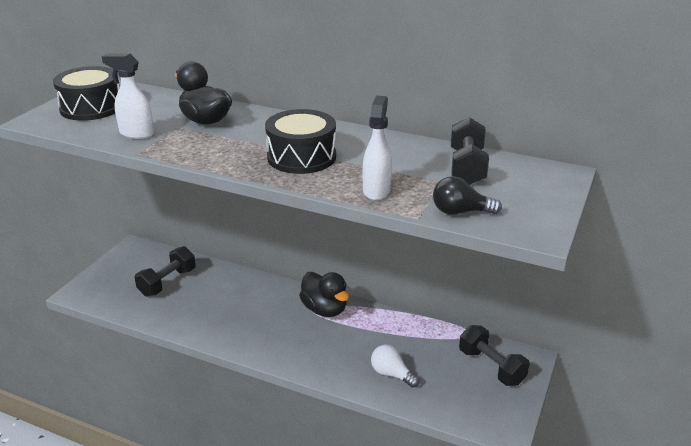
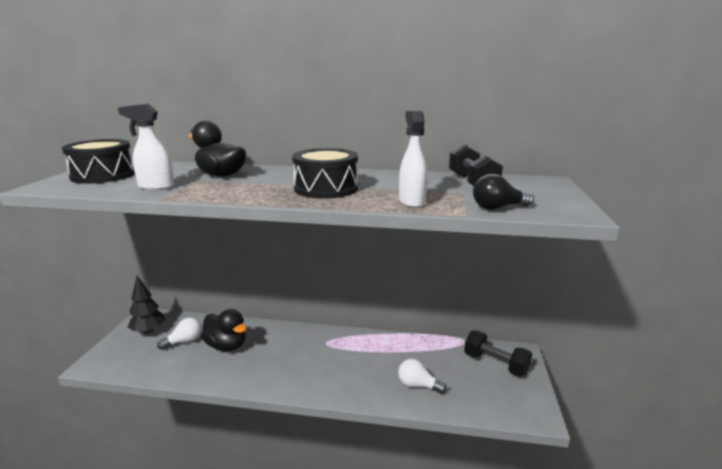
camera: 15 degrees left, 10 degrees down
black dumbbell [135,246,196,297] -> white light bulb [157,318,202,350]
black duck [299,272,349,317] -> black duck moved to [201,309,246,351]
none -> black tree [128,276,166,334]

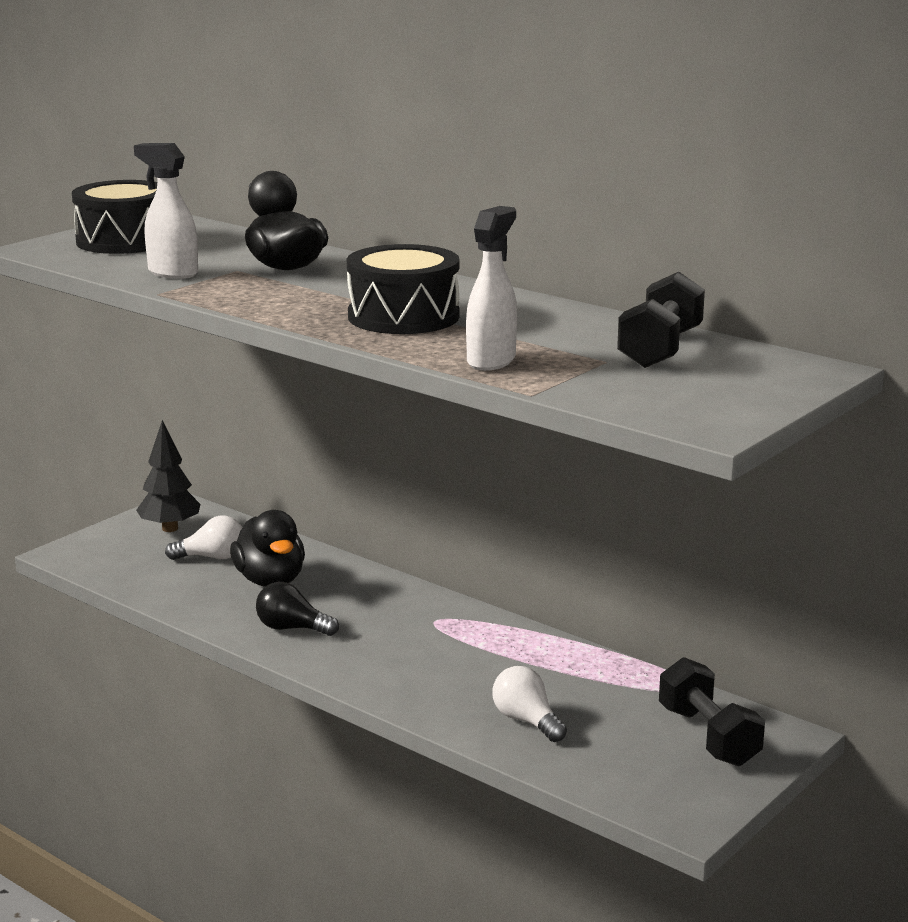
camera: 30 degrees right, 0 degrees up
black light bulb [473,174,534,210] -> black light bulb moved to [256,582,339,636]

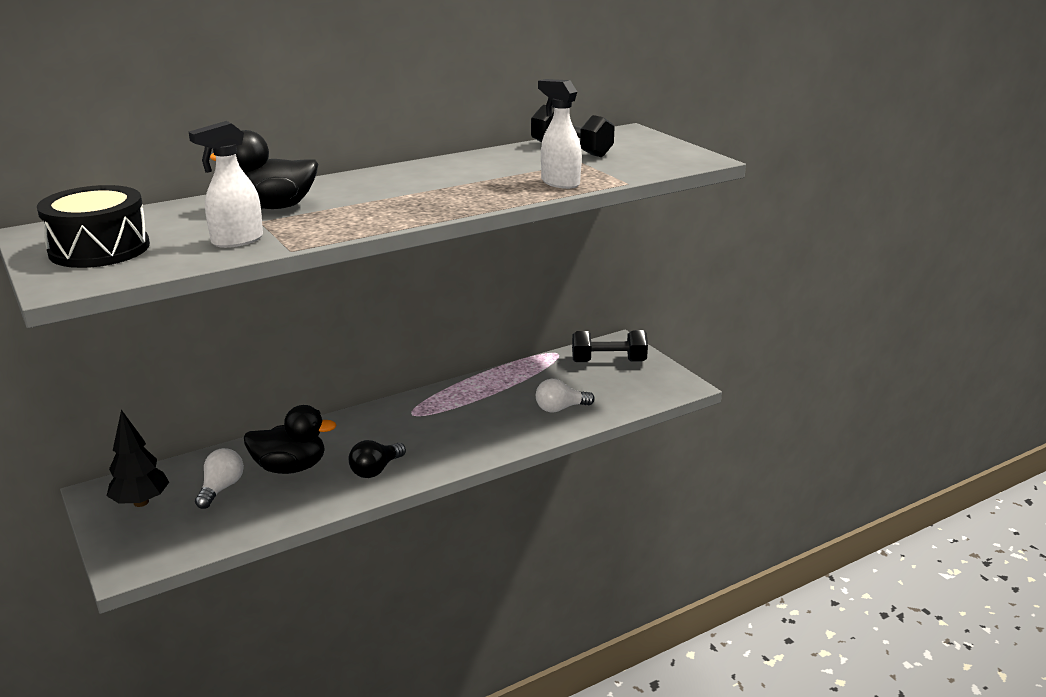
camera: 70 degrees left, 5 degrees up
black drum [347,244,460,334] -> none

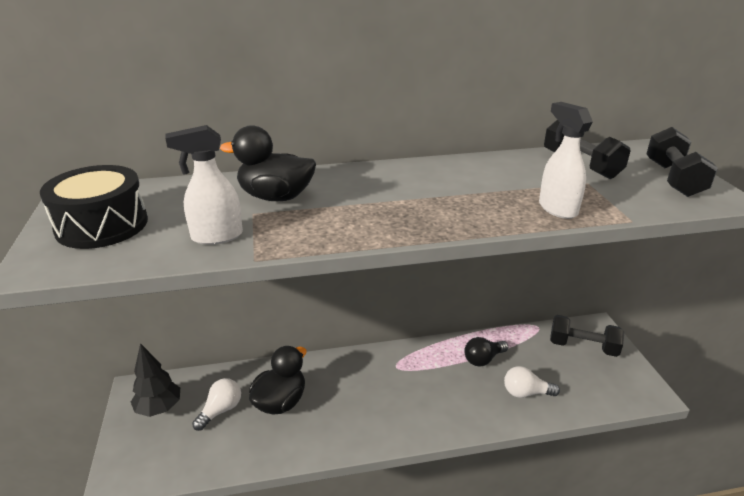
camera: 20 degrees right, 5 degrees up
black duck [244,405,337,474] -> black duck turned 75 degrees counterclockwise [249,346,306,415]
black light bulb [349,440,406,478] -> black light bulb moved to [464,337,508,367]
none -> black dumbbell [646,127,718,197]

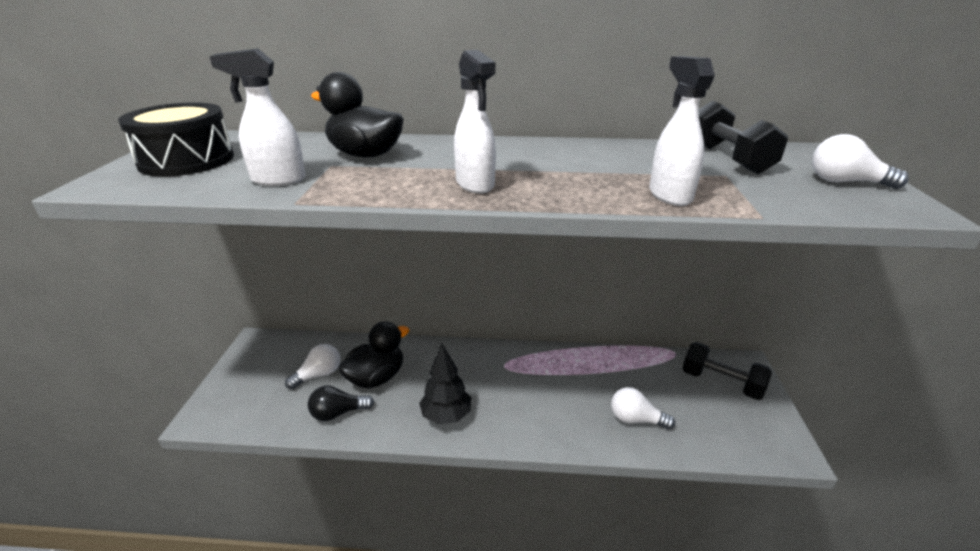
camera: 15 degrees right, 0 degrees up
black tree [131,343,180,417] -> black tree moved to [419,343,471,424]
black light bulb [464,337,508,367] -> black light bulb moved to [308,385,374,421]
black dumbbell [646,127,718,197] -> white light bulb [812,134,909,189]
none -> white spray bottle [454,50,496,194]

